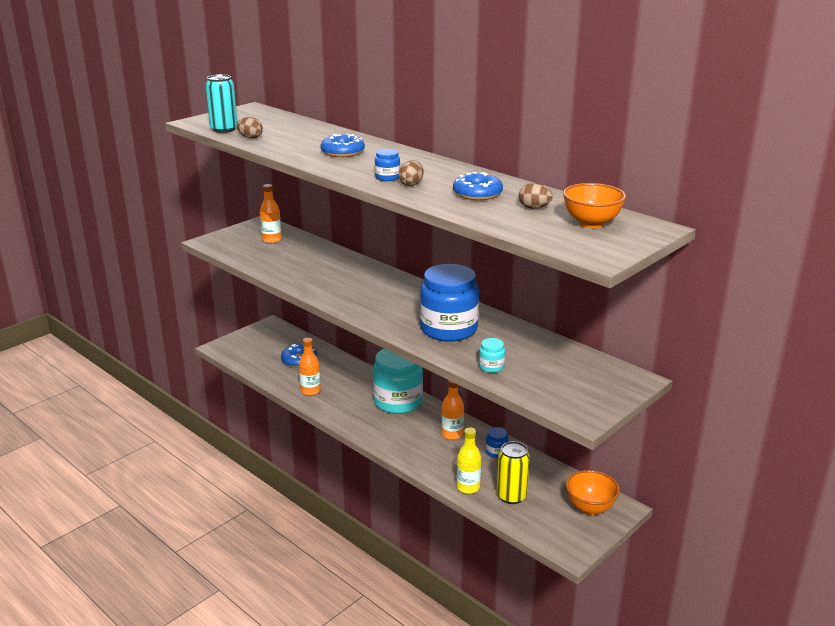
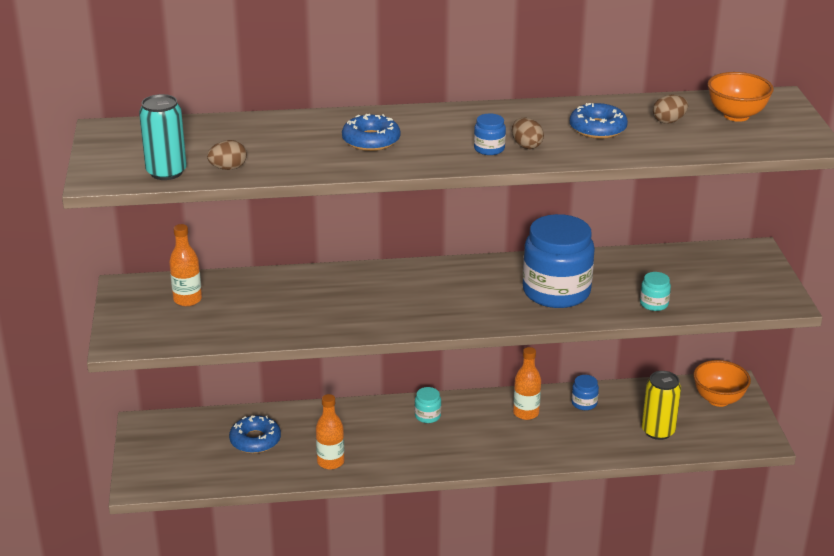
camera: 50 degrees left, 5 degrees up
turquoise jar [372,349,423,414] -> turquoise jar [415,387,441,423], size x0.42
yellow bottle [457,427,481,494] -> none

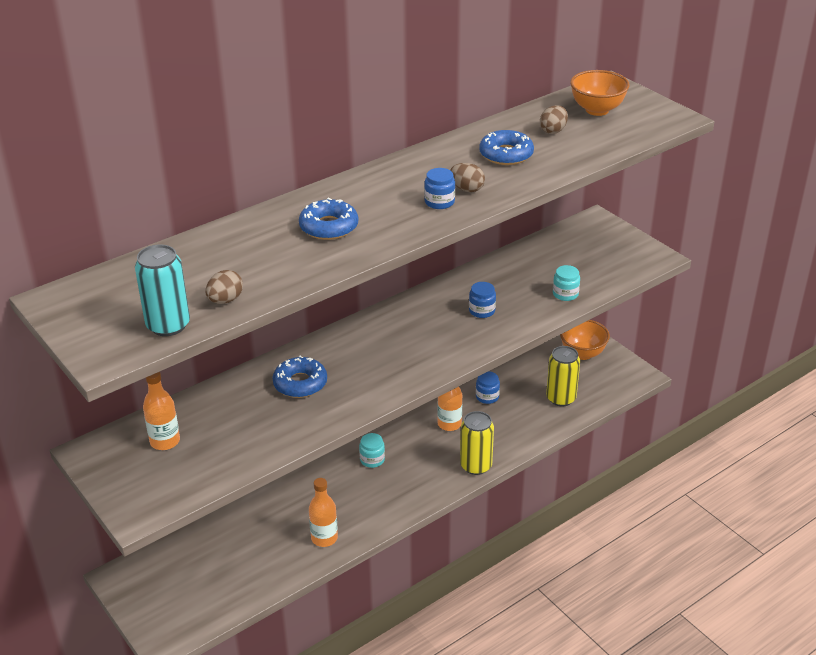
camera: 30 degrees left, 5 degrees up
blue donut [229,415,281,453] -> blue donut moved to [272,356,327,398]
blue jar [523,214,595,308] -> blue jar [469,282,496,318], size x0.42
none -> yellow can [460,411,494,475]

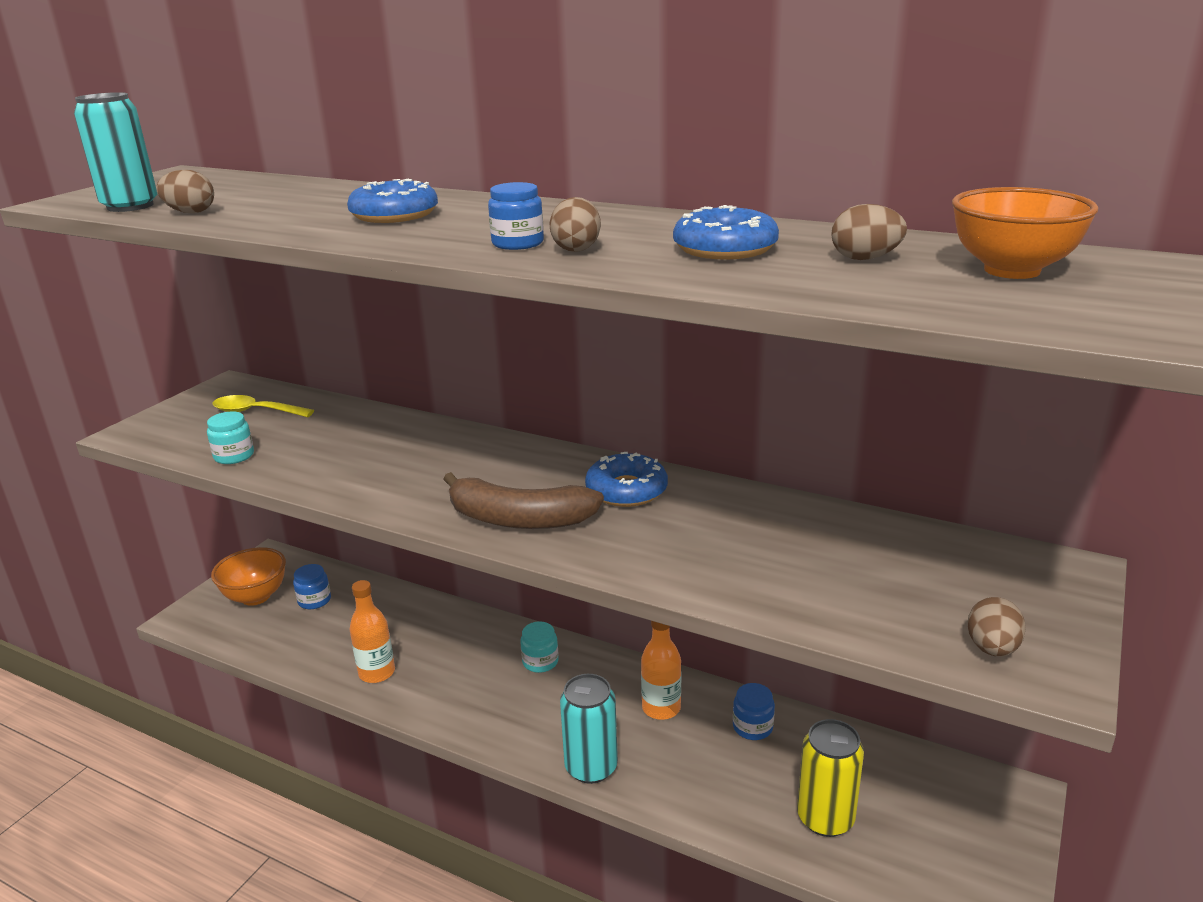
camera: 65 degrees right, 10 degrees down
orange bottle [143,372,180,450] -> yellow spoon [213,395,314,417]
blue donut [272,356,327,398] -> blue donut moved to [585,452,668,507]
yellow can [460,411,494,475] -> turquoise can [560,674,618,784]
blue jar [469,282,496,318] -> blue jar moved to [293,564,331,609]
turquoise jar [553,265,580,301] -> turquoise jar moved to [207,412,254,464]
orange bowl [560,320,610,360] -> orange bowl moved to [211,547,286,606]
none -> brown banana [443,472,604,529]
none -> brown egg [967,597,1026,657]

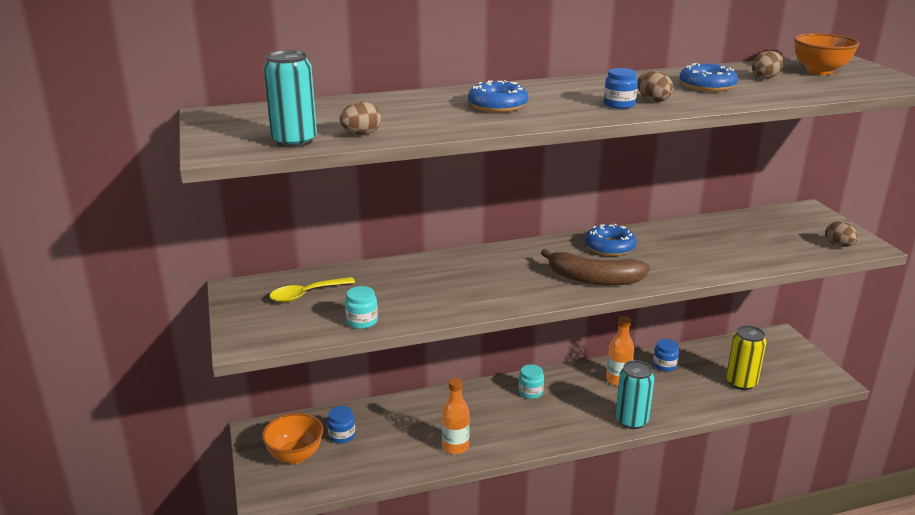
camera: 45 degrees left, 0 degrees up
brown banana [443,472,604,529] -> brown banana turned 45 degrees clockwise [541,249,650,286]

